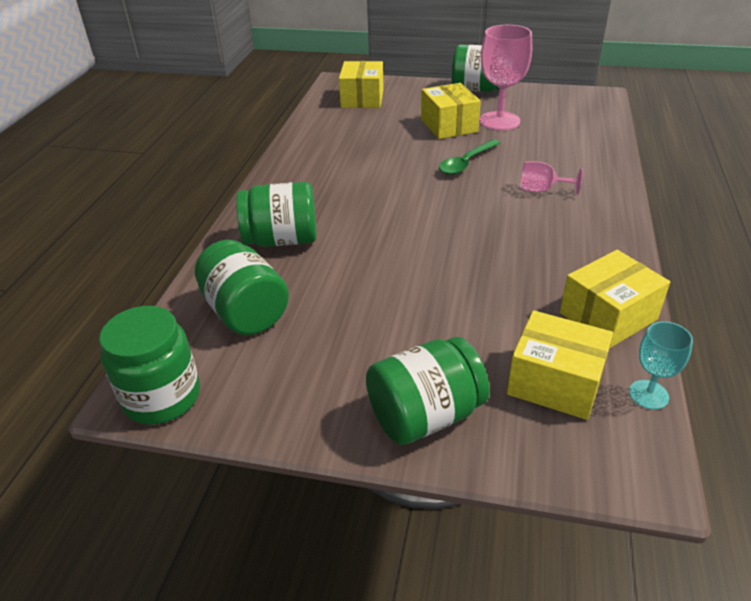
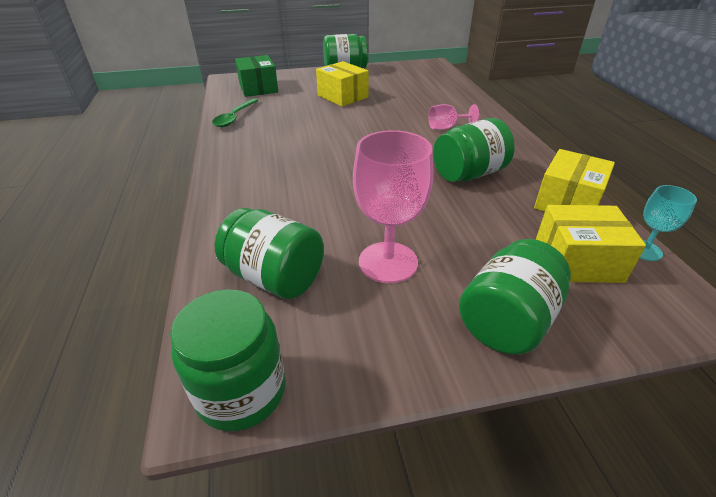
camera: 25 degrees left, 0 degrees up
green jar [236,182,317,247] -> green jar moved to [433,118,515,182]
yellow box [339,61,384,108] -> green box [235,55,278,97]
green spoon [439,139,500,175] -> green spoon moved to [212,99,259,127]
pink goblet [479,25,532,131] -> pink goblet moved to [353,130,434,283]

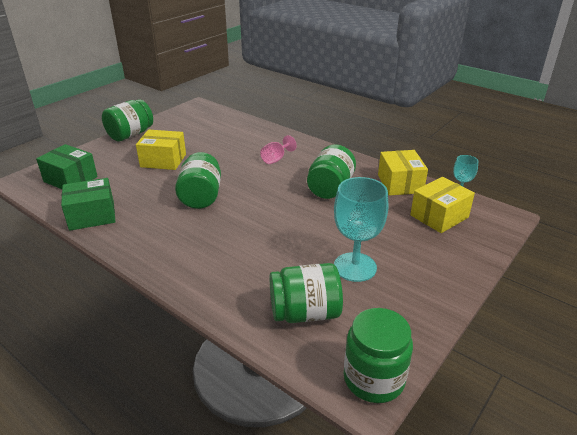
camera: 40 degrees left, 5 degrees down
green spoon [212,99,259,127] -> green box [61,178,115,231]
pink goblet [353,130,434,283] -> turquoise goblet [334,177,388,282]
green jar [459,239,571,355] -> green jar moved to [175,152,221,209]

